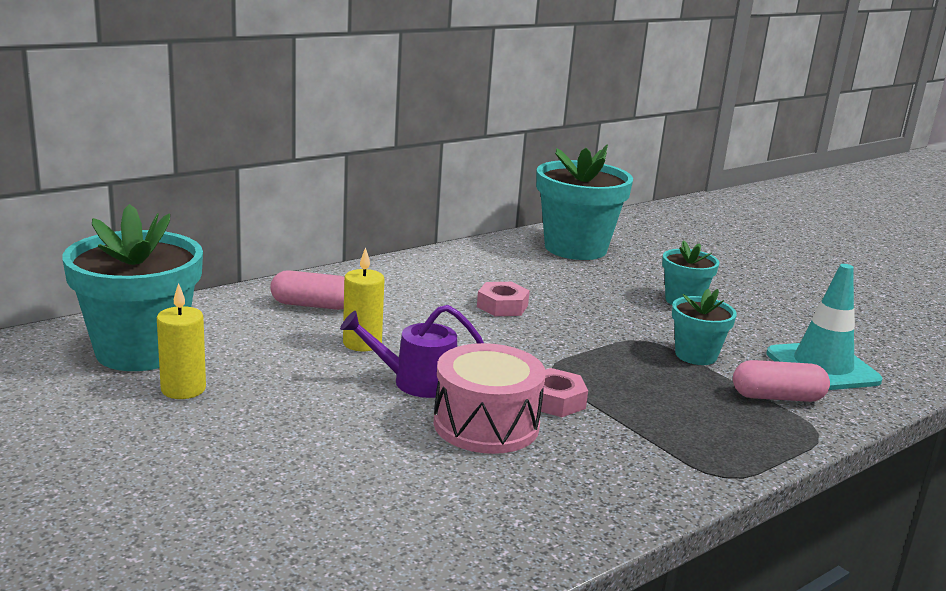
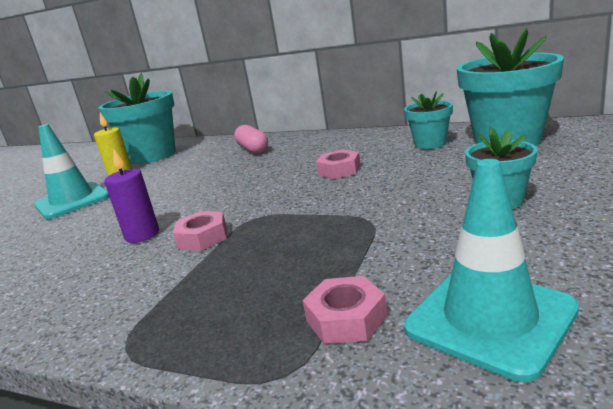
camera: 65 degrees right, 0 degrees up
purple watering can [340,305,484,398] -> none
yellow candle [343,247,384,351] -> none
pink drum [434,343,546,454] -> purple candle [104,148,159,243]
turquoise flower pot [672,289,737,365] -> turquoise flower pot moved to [404,91,453,149]
pink capsule [733,360,830,402] -> pink nut [302,276,387,344]
none -> turquoise traffic cone [34,124,109,219]

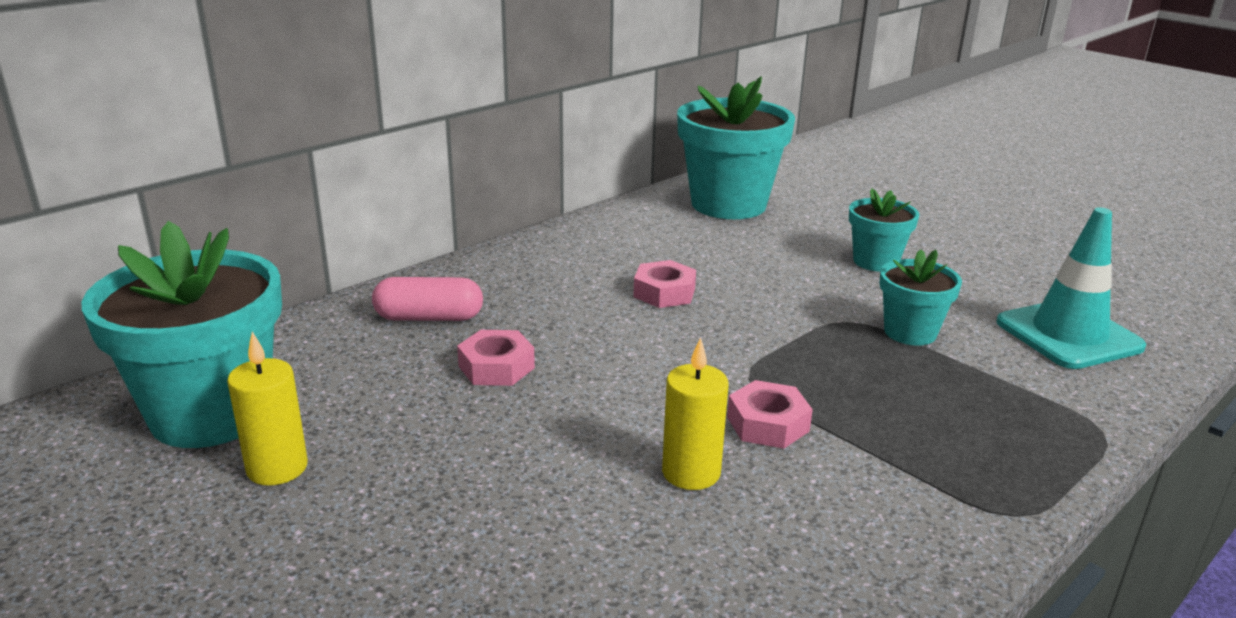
camera: 70 degrees left, 5 degrees up
turquoise traffic cone [34,124,109,219] -> none
purple candle [104,148,159,243] -> yellow candle [662,337,729,490]
pink nut [302,276,387,344] -> pink nut moved to [457,330,535,386]
turquoise flower pot [404,91,453,149] -> turquoise flower pot moved to [879,250,962,346]

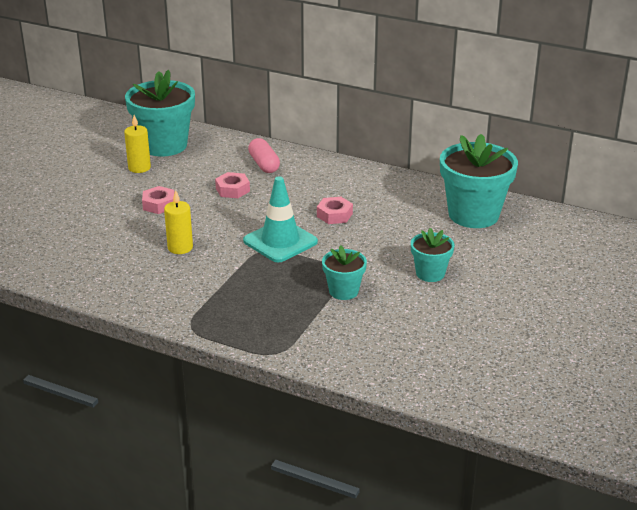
camera: 70 degrees right, 5 degrees up
pink nut [727,380,813,449] -> pink nut moved to [142,186,175,214]
turquoise traffic cone [996,207,1146,369] -> turquoise traffic cone moved to [243,176,318,262]

